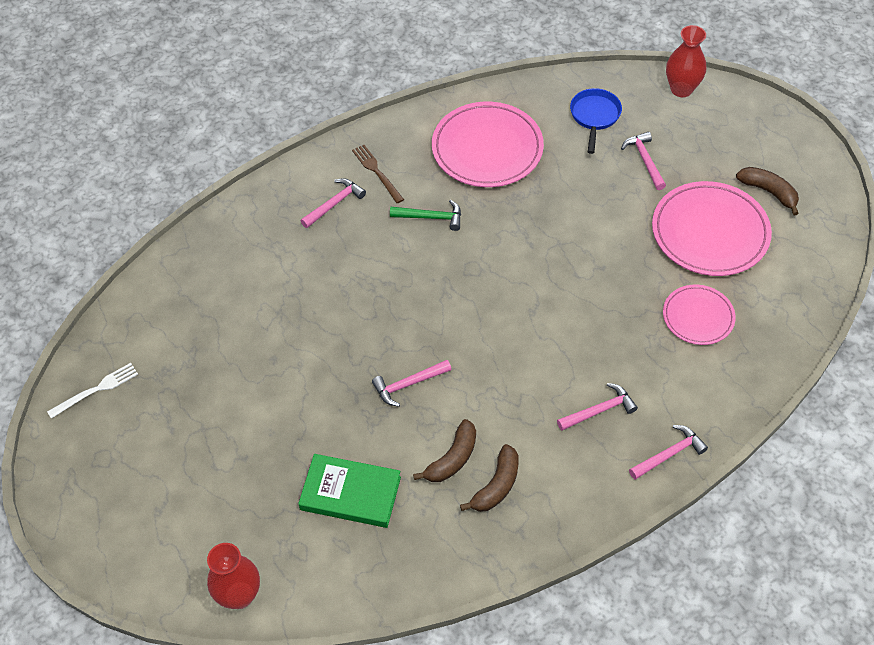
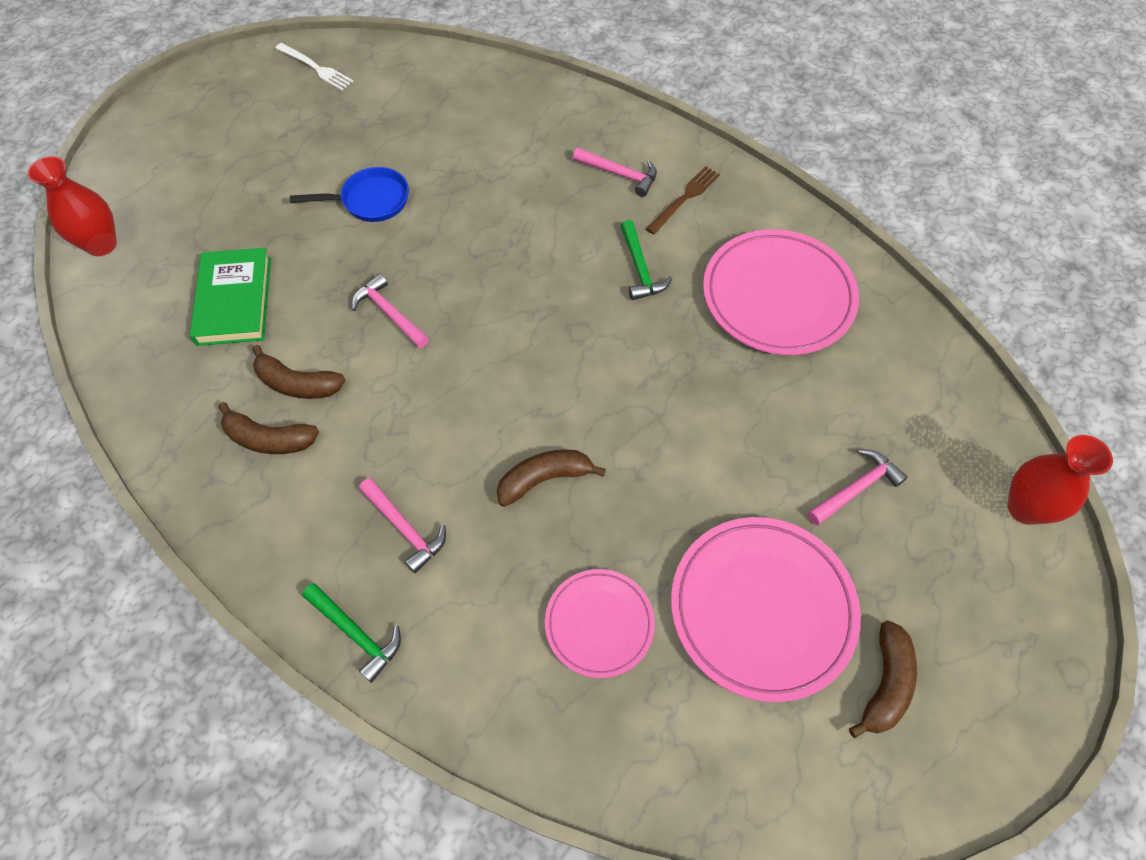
camera: 70 degrees right, 5 degrees up
blue pan [570,88,622,154] -> blue pan moved to [290,167,409,222]
pink hammer [629,425,708,480] -> green hammer [302,583,401,683]
none -> brown banana [497,449,606,507]

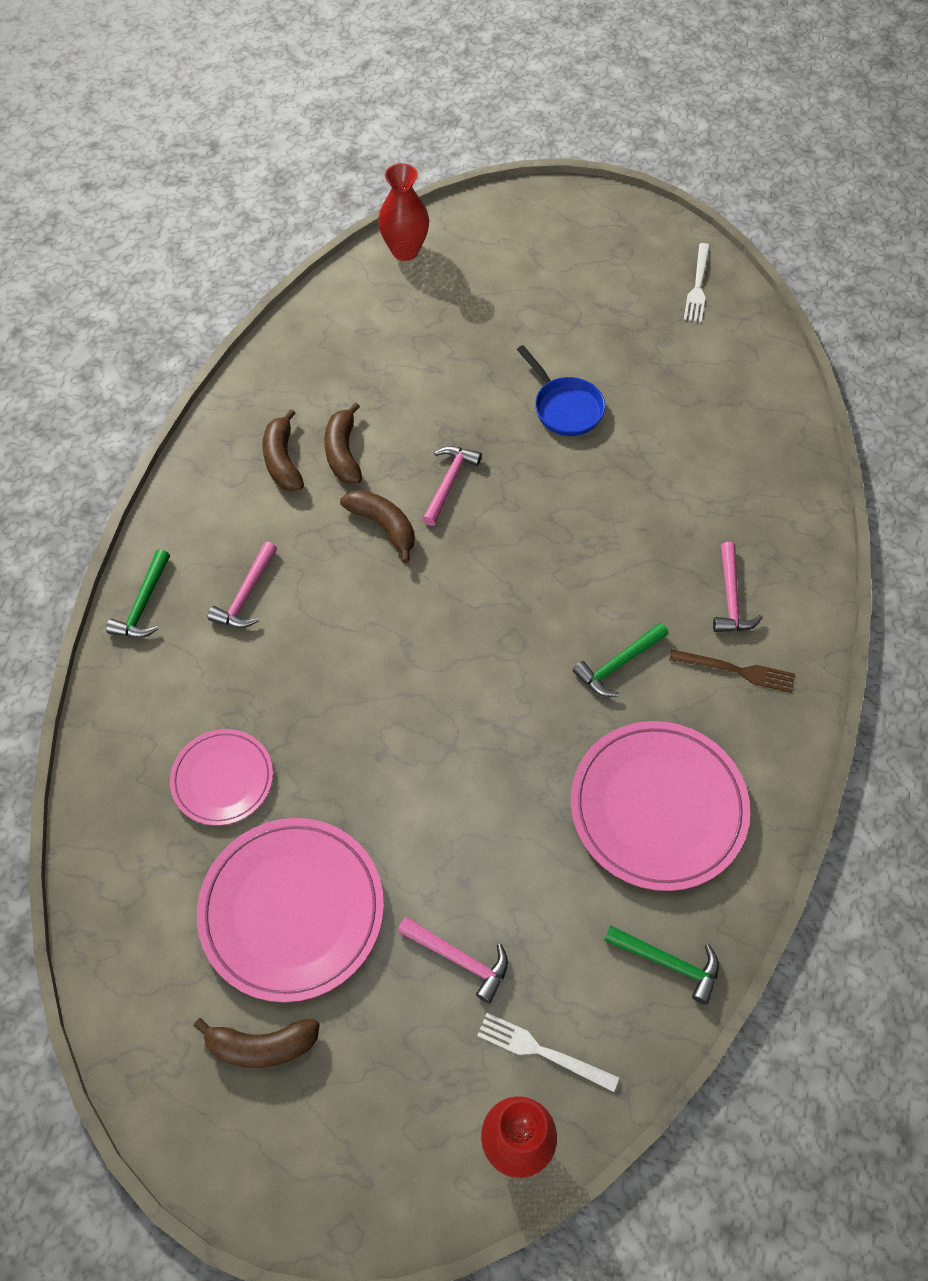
camera: 65 degrees right, 0 degrees up
green book [190,248,271,346] -> none
brown banana [497,449,606,507] -> brown banana moved to [340,490,415,563]
none -> white fork [477,1013,619,1092]
none -> green hammer [604,925,719,1005]

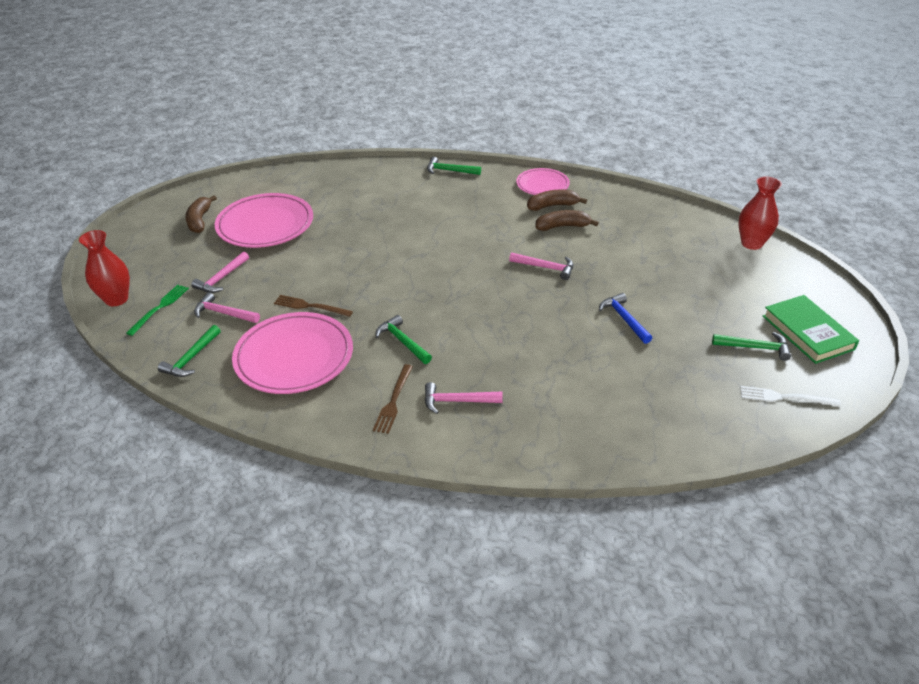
camera: 90 degrees right, 20 degrees down
pink plate [170,729,273,826] -> pink plate moved to [516,168,570,195]
pink hammer [208,541,277,628] -> pink hammer moved to [194,292,260,323]
brown banana [340,490,415,563] -> none
white fork [477,1013,619,1092] -> green fork [126,285,189,336]
blue pan [517,345,605,436] -> blue hammer [599,293,652,344]
none -> brown fork [274,295,353,317]
none -> green hammer [712,332,791,361]
none -> green book [763,295,859,364]

